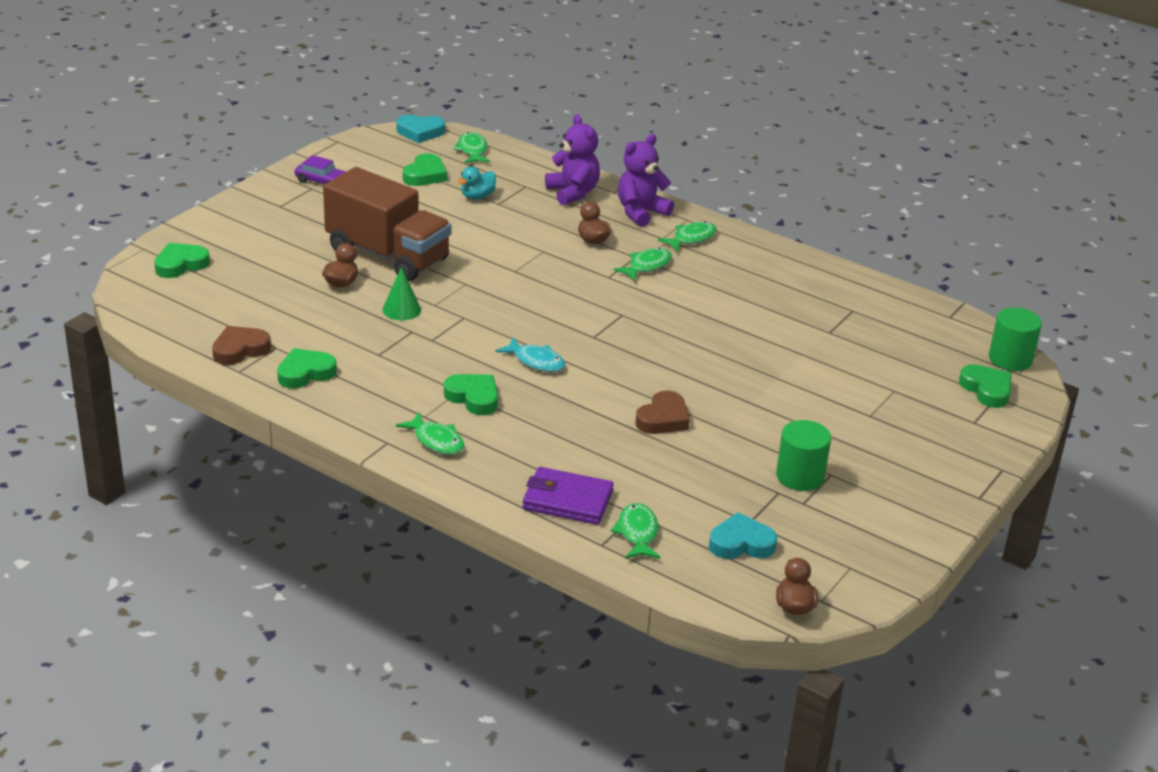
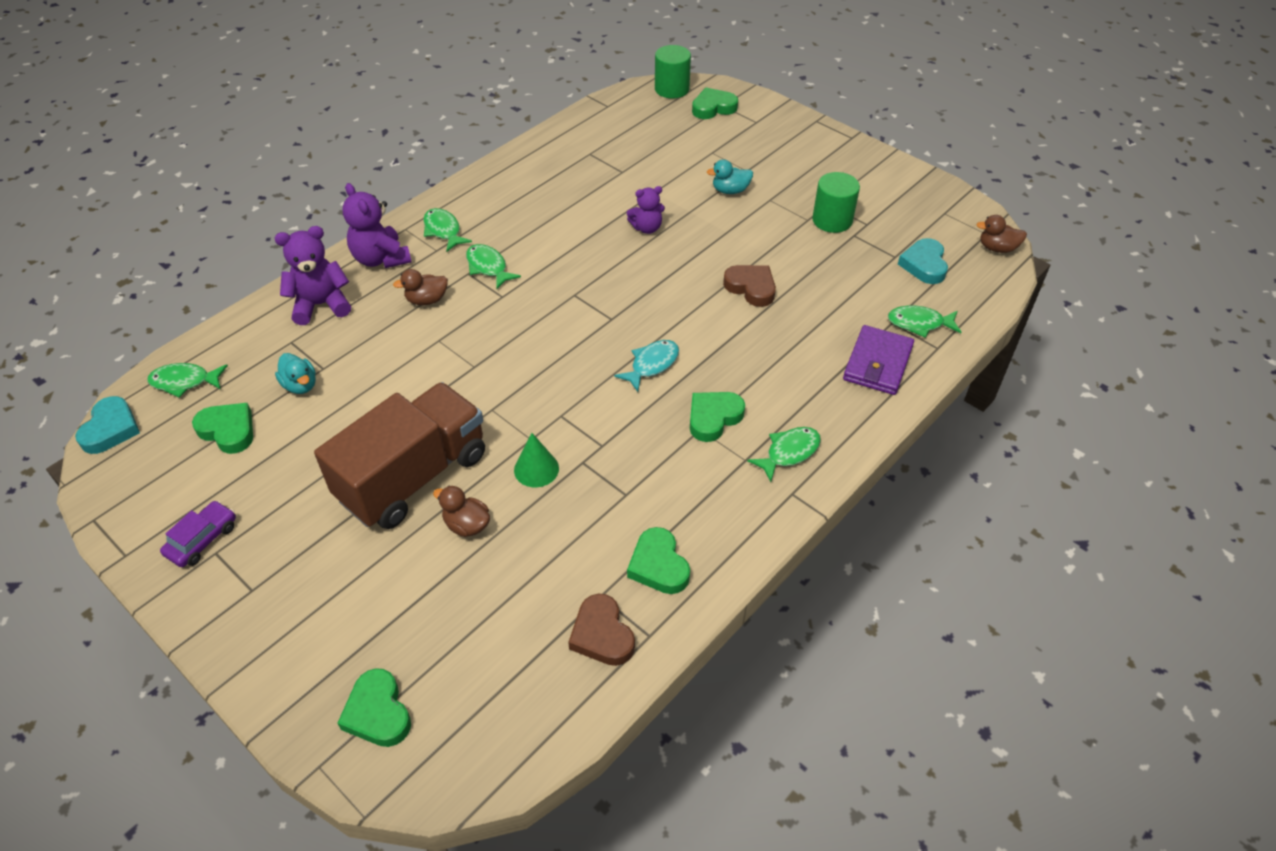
camera: 80 degrees left, 15 degrees up
none -> purple teddy bear [627,186,665,234]
none -> turquoise duck [706,159,753,194]

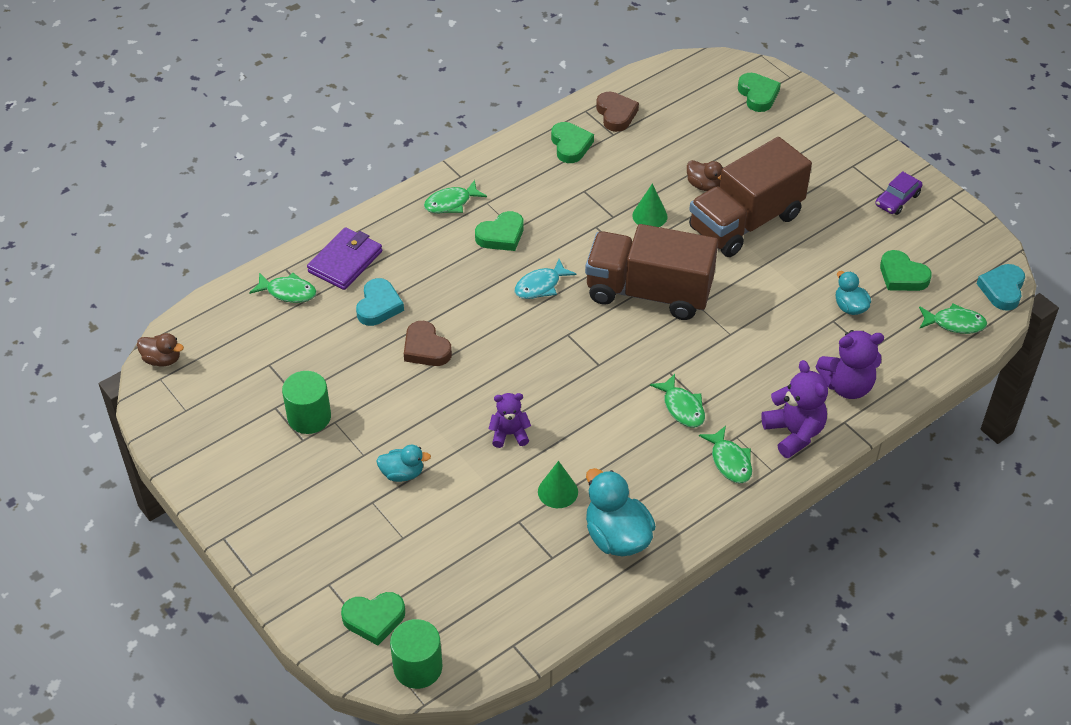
camera: 170 degrees left, 0 degrees up
brown duck [393,269,448,305] -> none
turquoise heart [898,238,948,284] -> turquoise heart moved to [356,278,404,326]
none -> green cone [538,461,578,508]
none -> brown truck [585,224,718,320]
none -> turquoise duck [586,468,656,556]

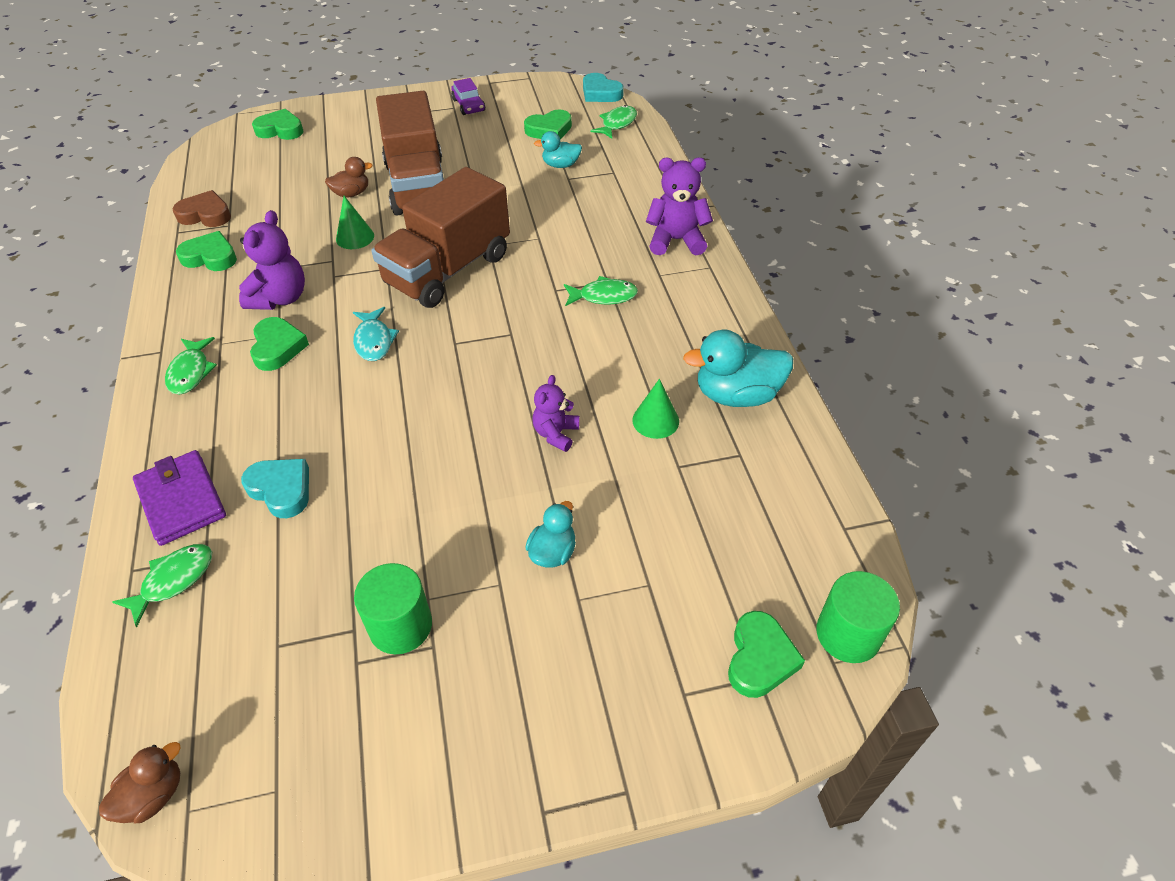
camera: 65 degrees left, 0 degrees up
brown heart [404,321,452,366] -> none
green fish [699,426,752,483] -> none
purple teddy bear [816,330,884,399] -> purple teddy bear moved to [239,210,305,310]

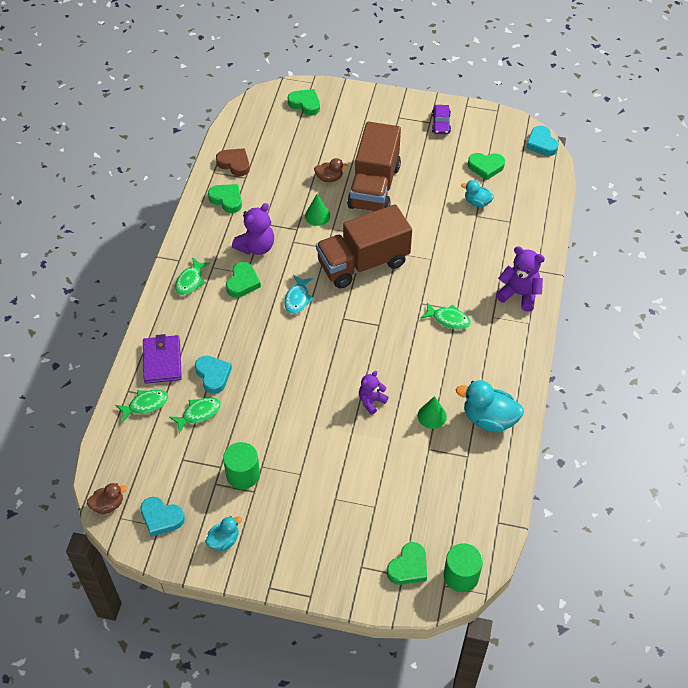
camera: 25 degrees right, 5 degrees up
turquoise duck [525,501,576,568] -> turquoise duck moved to [205,516,242,551]
green fish [591,105,637,139] -> green fish moved to [169,397,221,433]
none -> turquoise heart [140,497,185,537]

